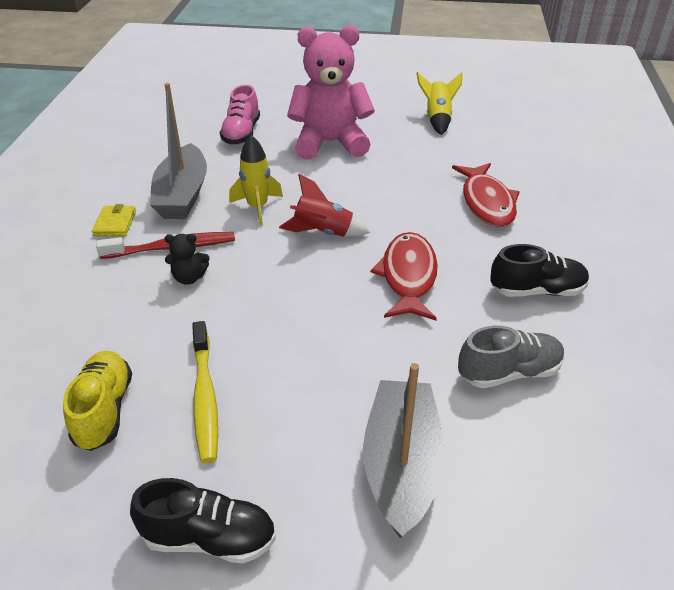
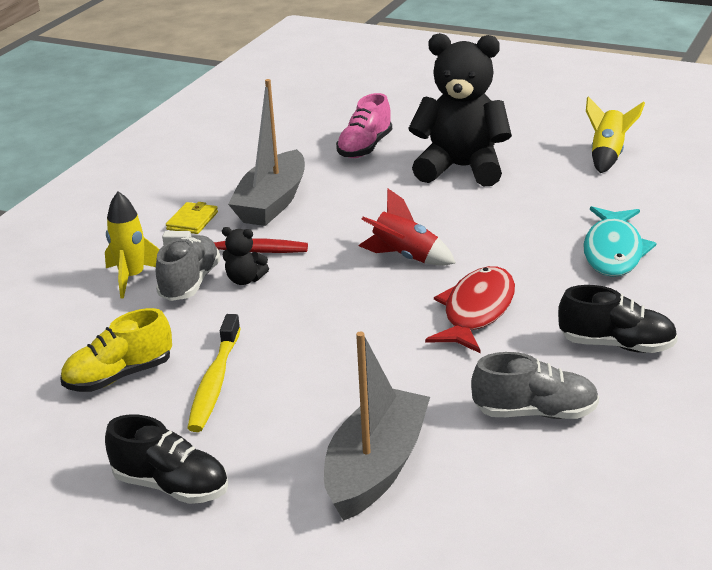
camera: 20 degrees right, 10 degrees down
yellow shoe [63,351,132,451] -> yellow shoe turned 135 degrees counterclockwise [60,308,172,392]
yellow rocket [229,135,283,226] -> yellow rocket moved to [105,191,160,299]
pink teddy bear [287,25,375,160] -> black teddy bear [408,33,512,187]
red fish [452,163,520,227] -> turquoise fish [583,206,656,277]
none -> grey shoe [156,235,221,301]

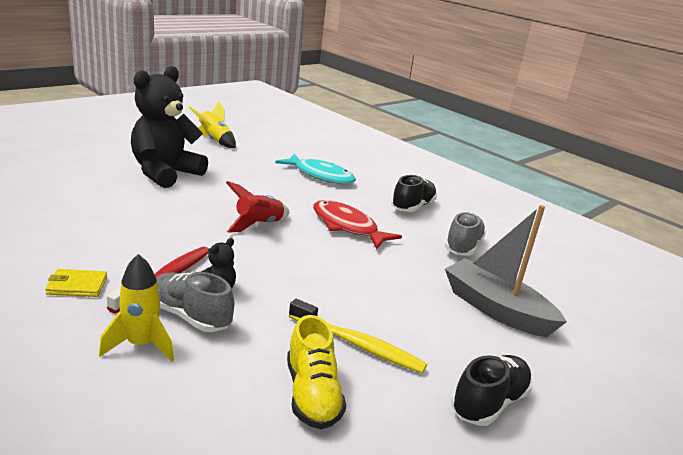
camera: 75 degrees left, 5 degrees down
yellow wallet [166,202,218,234] -> yellow wallet turned 45 degrees counterclockwise [45,269,107,297]
grey boat [228,79,305,226] -> none
pink shoe [336,93,392,158] -> none

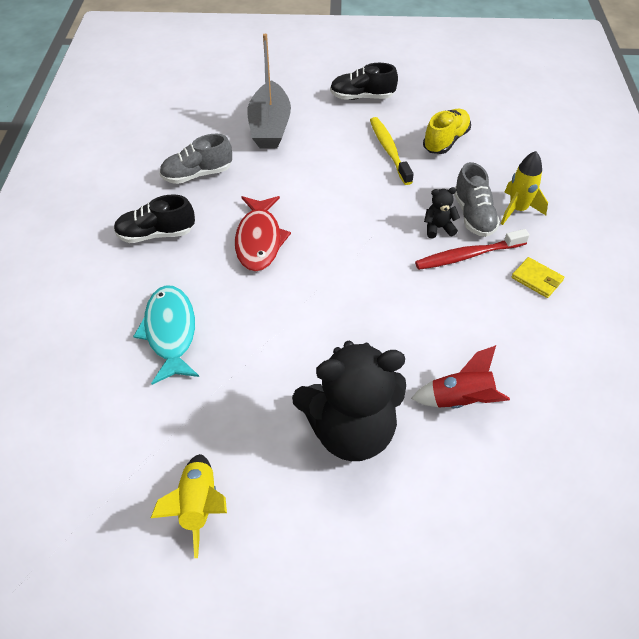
camera: 130 degrees left, 25 degrees up
red rocket [226,181,290,233] -> red rocket moved to [411,345,510,408]

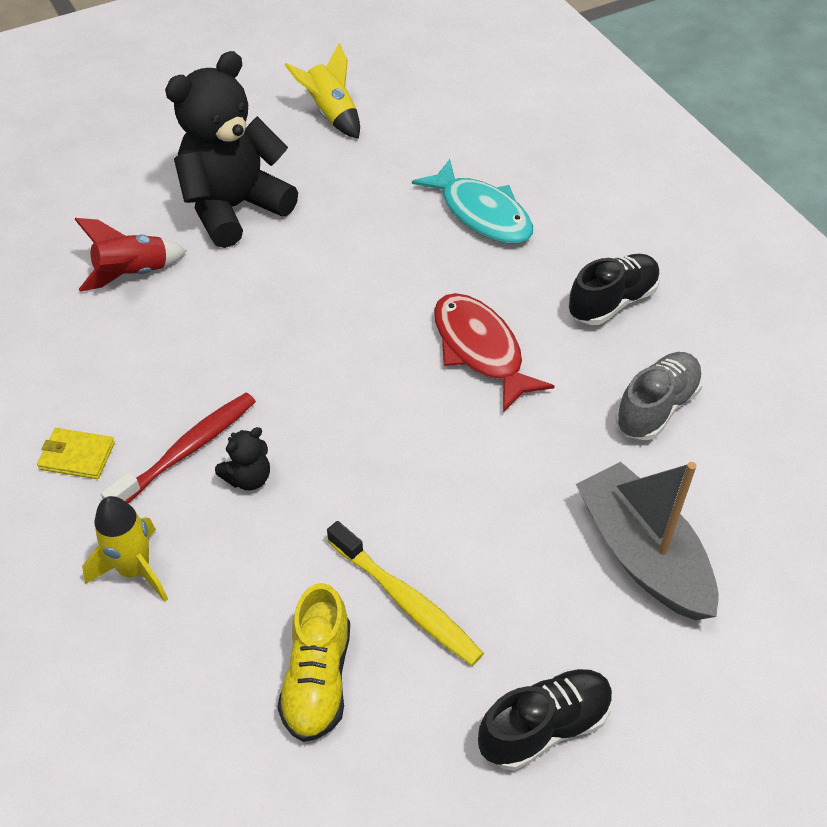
camera: 150 degrees right, 0 degrees up
grey shoe [454,162,500,237] -> none

